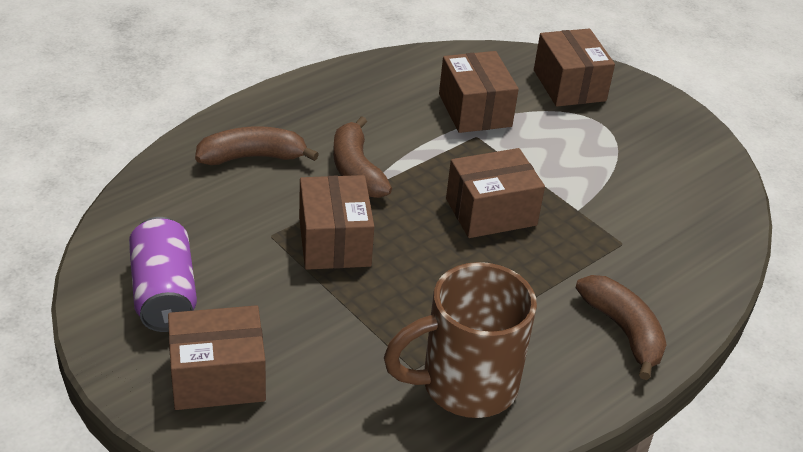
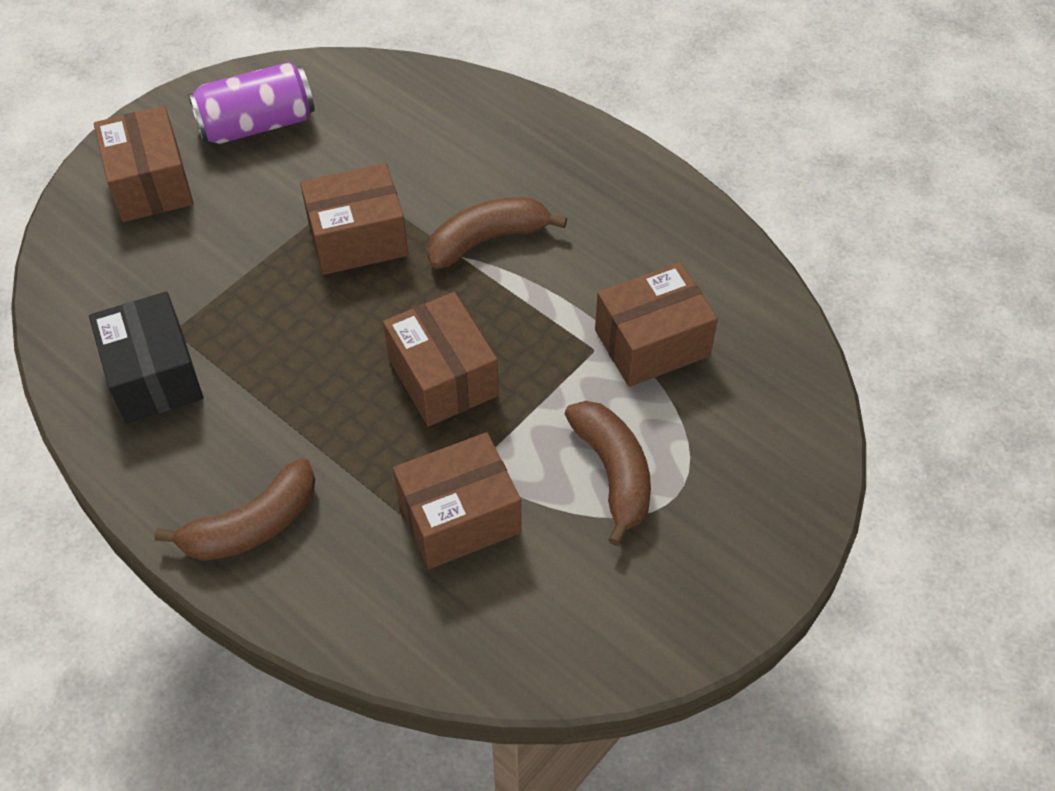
camera: 85 degrees right, 15 degrees up
brown banana [195,126,319,165] -> brown banana moved to [565,401,651,546]
brown mug [384,262,537,418] -> black box [89,292,203,424]
brown box [534,28,615,107] -> brown box moved to [393,432,521,569]

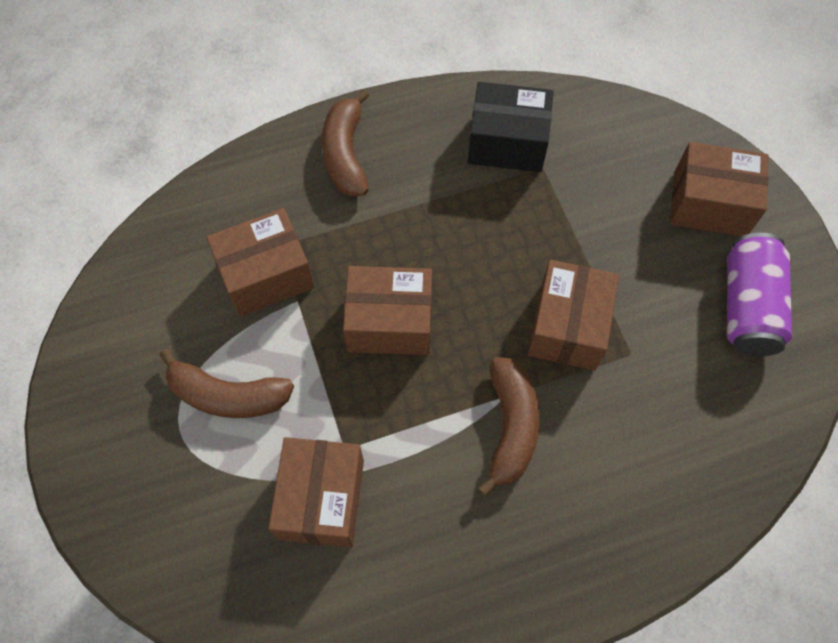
camera: 120 degrees right, 10 degrees up
brown box [393,432,521,569] -> brown box turned 60 degrees clockwise [206,208,314,317]

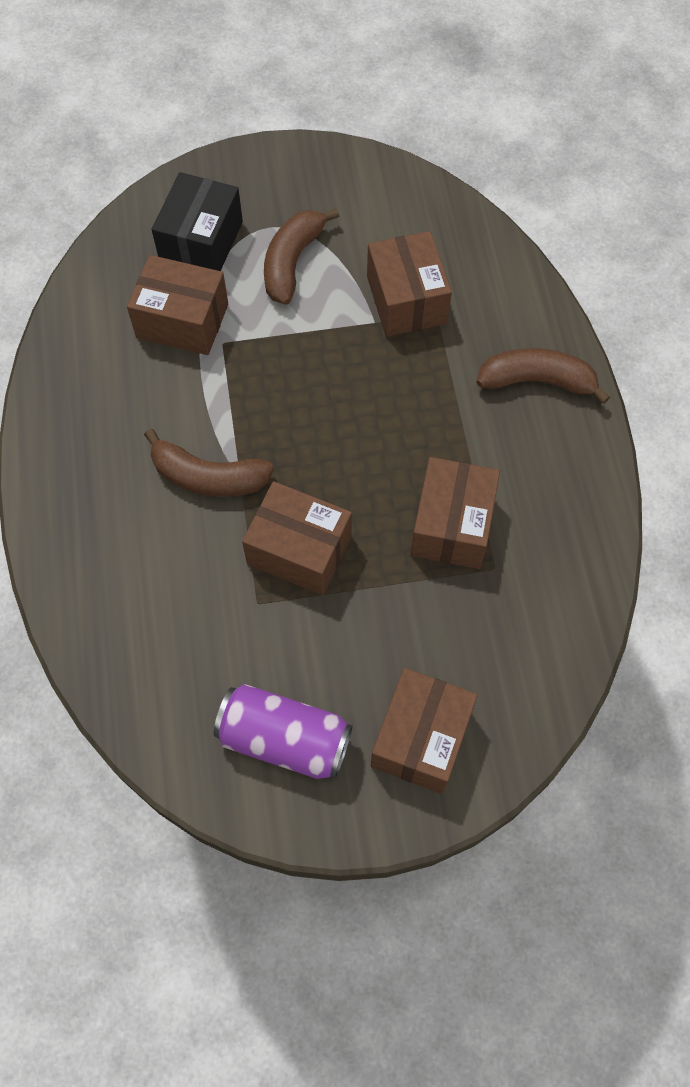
camera: 100 degrees right, 0 degrees up
brown box [343,266,432,355] -> brown box moved to [411,457,500,569]
black box [468,82,554,172] -> black box moved to [151,172,243,271]

